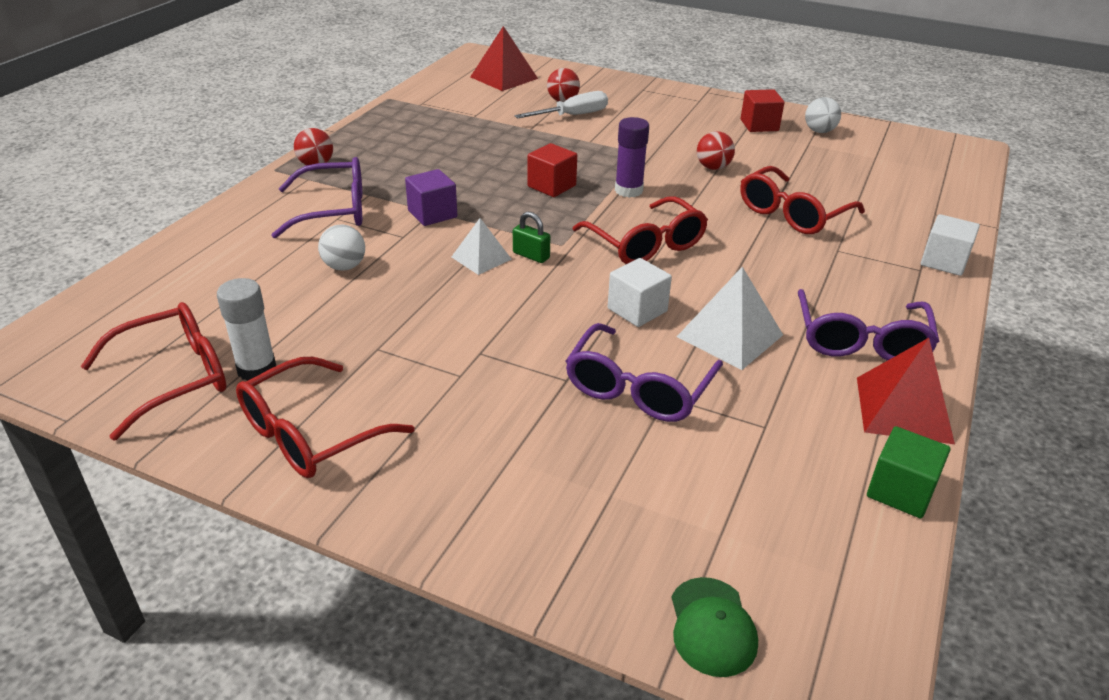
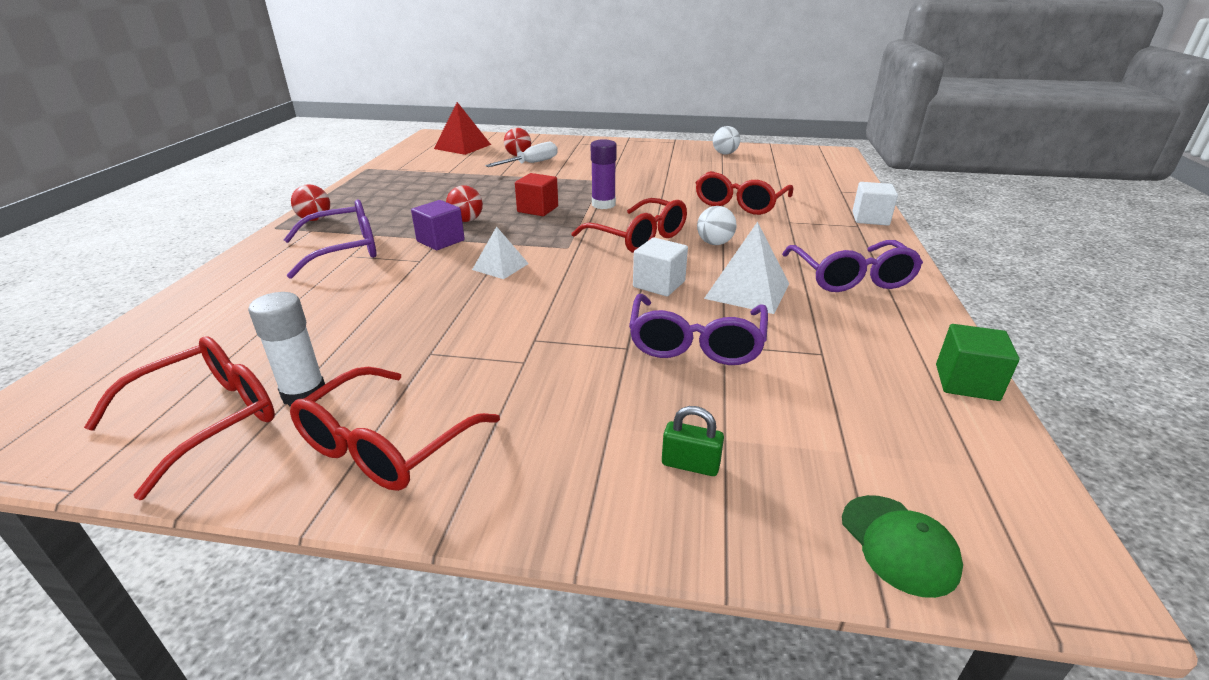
camera: 15 degrees left, 5 degrees down
white ball [318,224,365,271] -> white ball moved to [697,206,736,245]
green padlock [513,212,550,263] -> green padlock moved to [662,406,724,476]
red ball [697,131,735,170] -> red ball moved to [446,185,483,222]
red cube [741,89,784,132] -> none
red pyramid [857,338,955,444] -> none

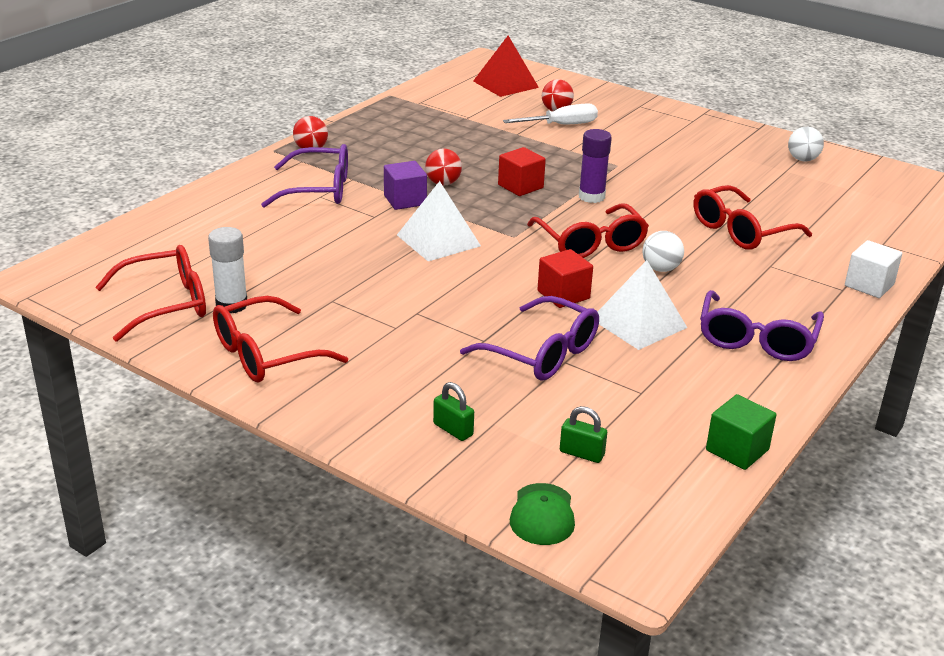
camera: 25 degrees right, 0 degrees up
white pyramid [472,226,529,279] -> white pyramid [397,181,481,261], size x1.59
purple glasses [629,294,768,365] -> purple glasses turned 90 degrees counterclockwise [460,296,599,381]
white cube [633,237,688,296] -> red cube [537,249,593,308]
none -> green padlock [560,406,607,463]

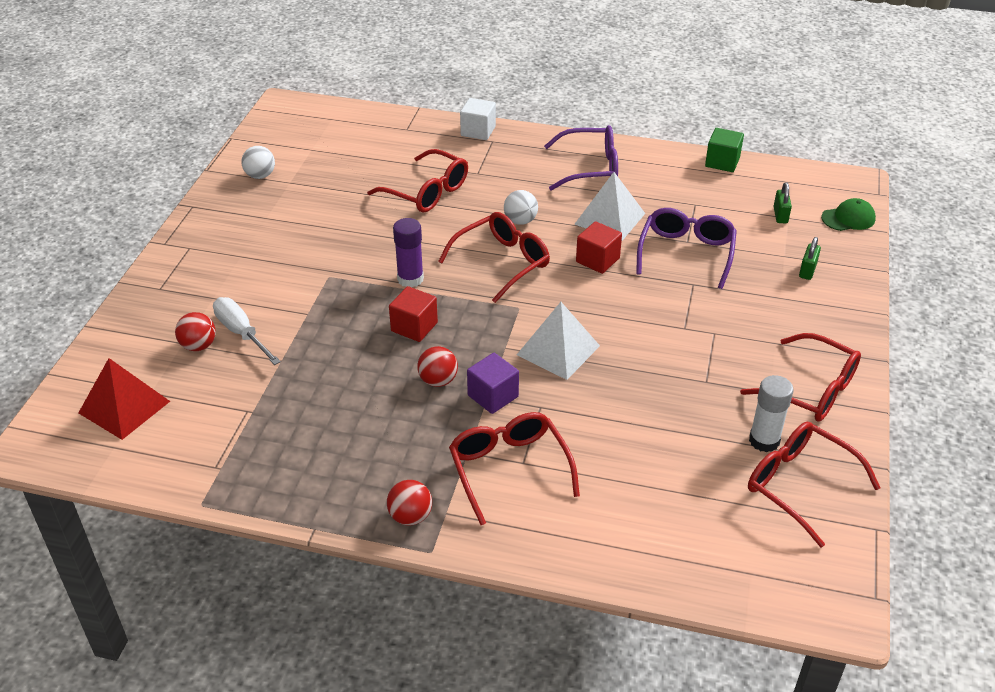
camera: 110 degrees left, 10 degrees up
purple glasses [261,144,348,208] -> red glasses [449,412,580,525]

